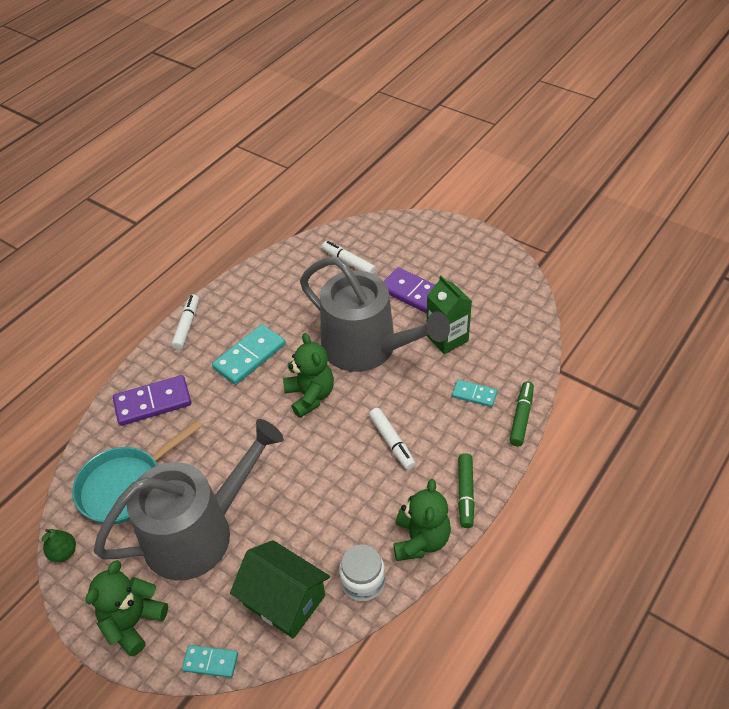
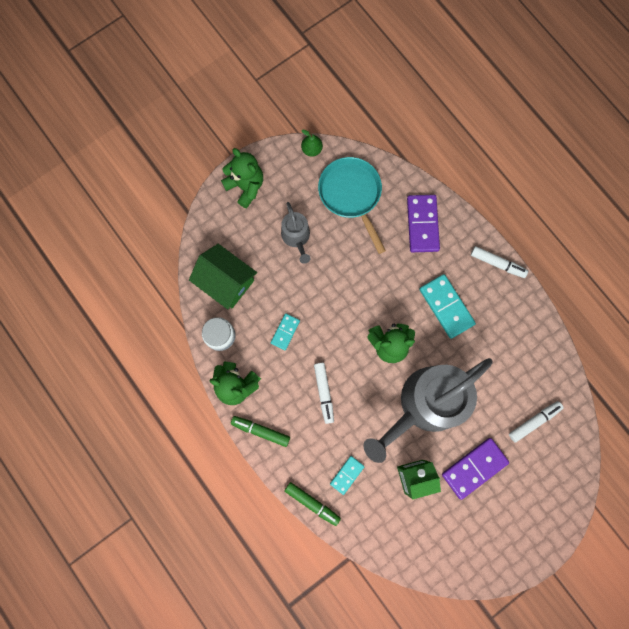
camera: 105 degrees right, 30 degrees up
grey watering can [94,419,284,581] -> grey watering can [281,202,311,264], size x0.47
turquoise domino [182,645,238,678] -> turquoise domino moved to [271,313,300,350]
green house [230,540,330,639] -> green house turned 75 degrees clockwise [189,244,257,310]
white marker [369,408,416,470] -> white marker turned 90 degrees counterclockwise [314,363,334,424]

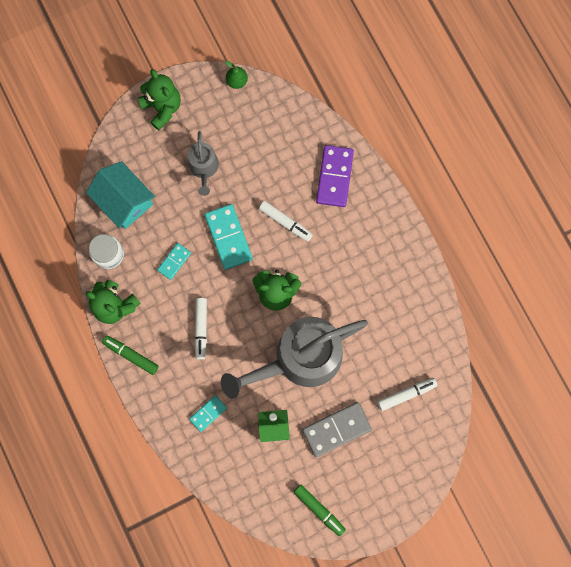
camera: 10 degrees right, 0 degrees up
green house [189,244,257,310] -> turquoise house [86,161,155,229]
green marker [284,482,341,526] -> green marker moved to [294,485,346,536]
turquoise pan [318,157,386,254] -> none
turquoise domino [419,274,476,339] -> turquoise domino moved to [204,204,253,270]
purple domino [442,438,509,500] -> grey domino [303,402,372,457]
white marker [471,246,528,278] -> white marker moved to [259,201,313,242]

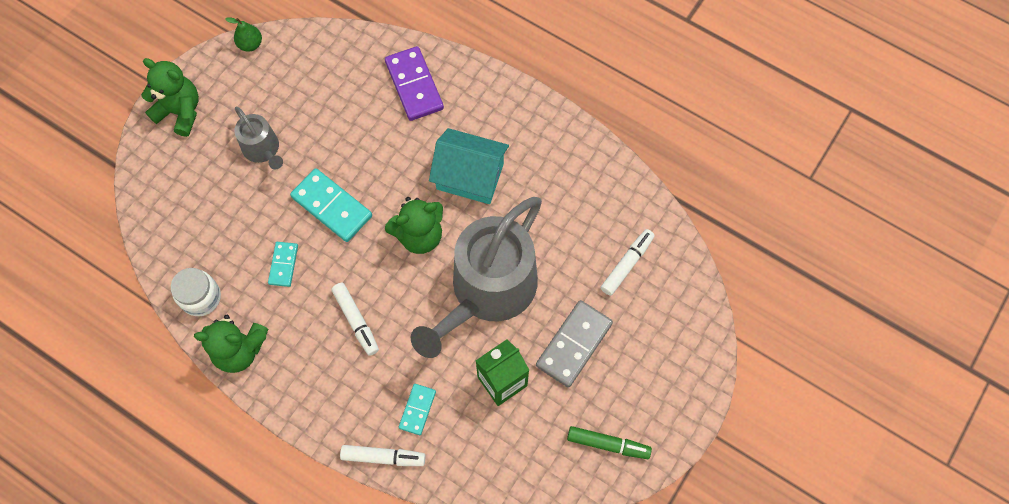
camera: 30 degrees left, 10 degrees down
turquoise house [86,161,155,229] -> turquoise house moved to [429,128,509,204]
green marker [102,335,159,375] -> none
white marker [259,201,313,242] -> white marker moved to [340,445,425,466]

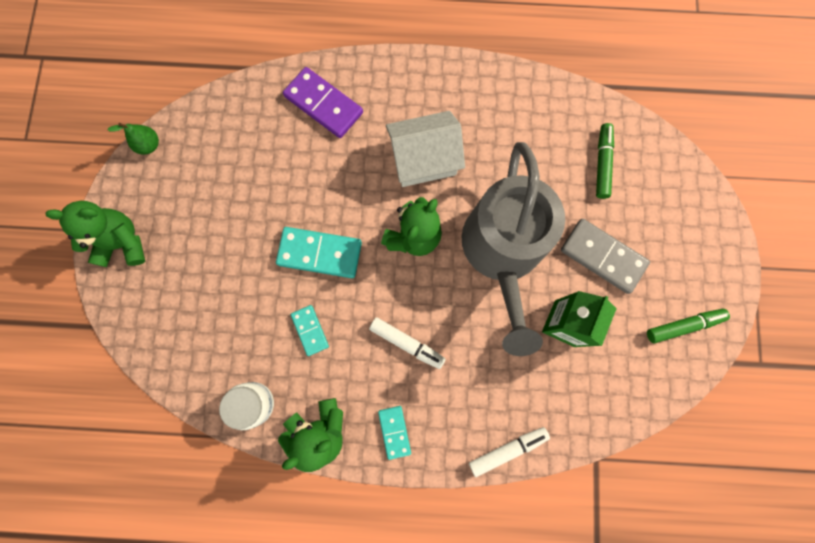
camera: 30 degrees left, 10 degrees up
grey watering can [234,107,283,169] -> none
turquoise domino [399,384,436,435] -> turquoise domino moved to [378,406,411,460]
turquoise house [429,128,509,204] -> white house [386,111,465,187]
grey domino [536,300,613,388] -> grey domino turned 60 degrees counterclockwise [561,219,650,294]
white marker [601,229,655,296] -> green marker [596,123,614,199]

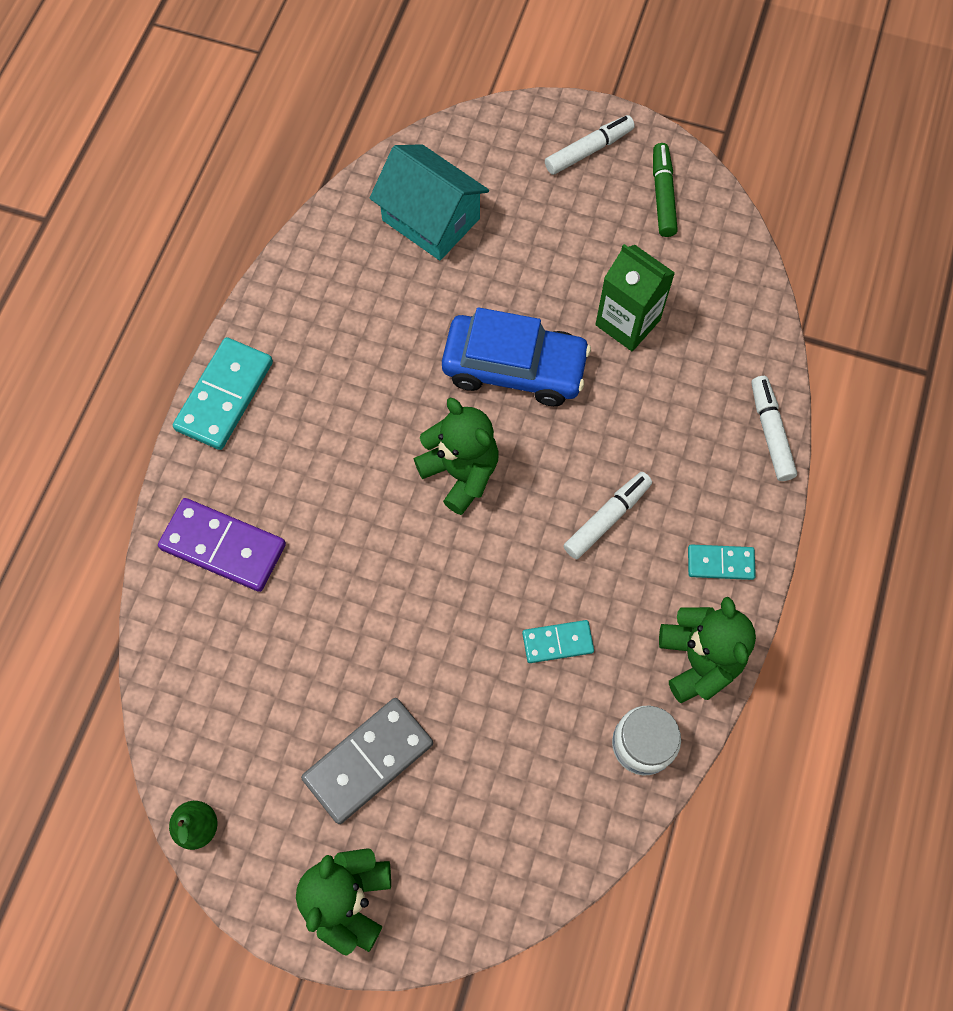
camera: 75 degrees left, 10 degrees down
turquoise domino [276,227,362,278] -> turquoise domino moved to [173,337,273,450]
purple domino [283,67,363,138] -> purple domino turned 60 degrees clockwise [158,498,286,592]
white house [386,111,465,187] -> none
grey watering can [462,142,565,356] -> blue car [442,307,591,406]
grey domino [561,219,650,294] -> grey domino moved to [301,698,433,824]
green marker [596,123,614,199] -> turquoise house [370,144,489,260]
none -> white marker [545,115,635,175]

